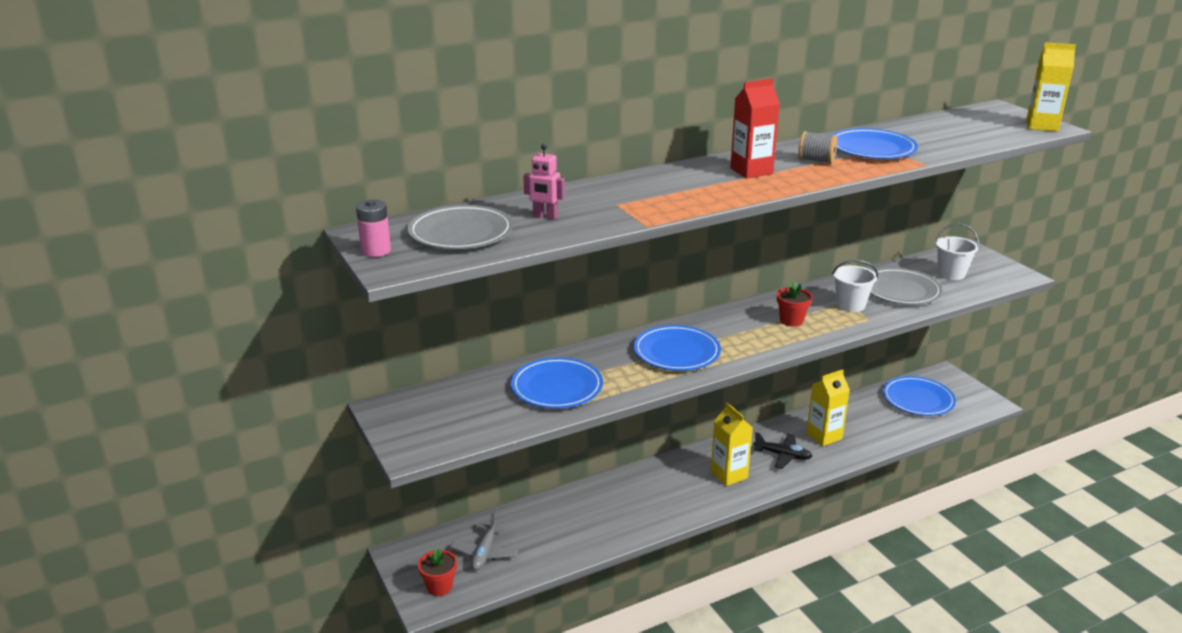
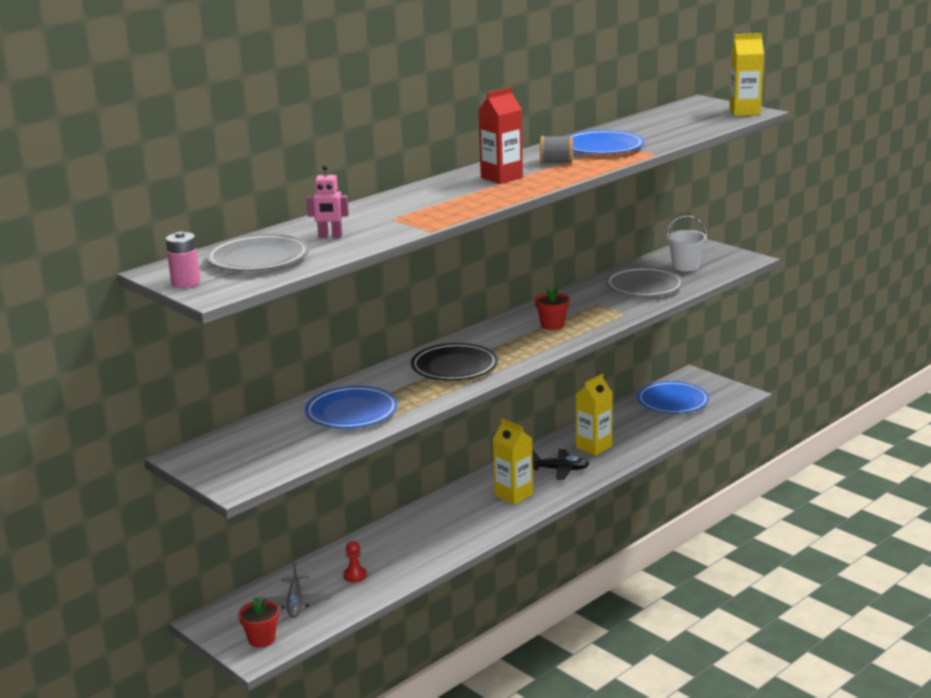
camera: 15 degrees left, 5 degrees down
blue plate [634,325,721,371] -> black plate [411,343,498,381]
white bucket [832,260,878,312] -> none
none -> red pawn [343,541,367,582]

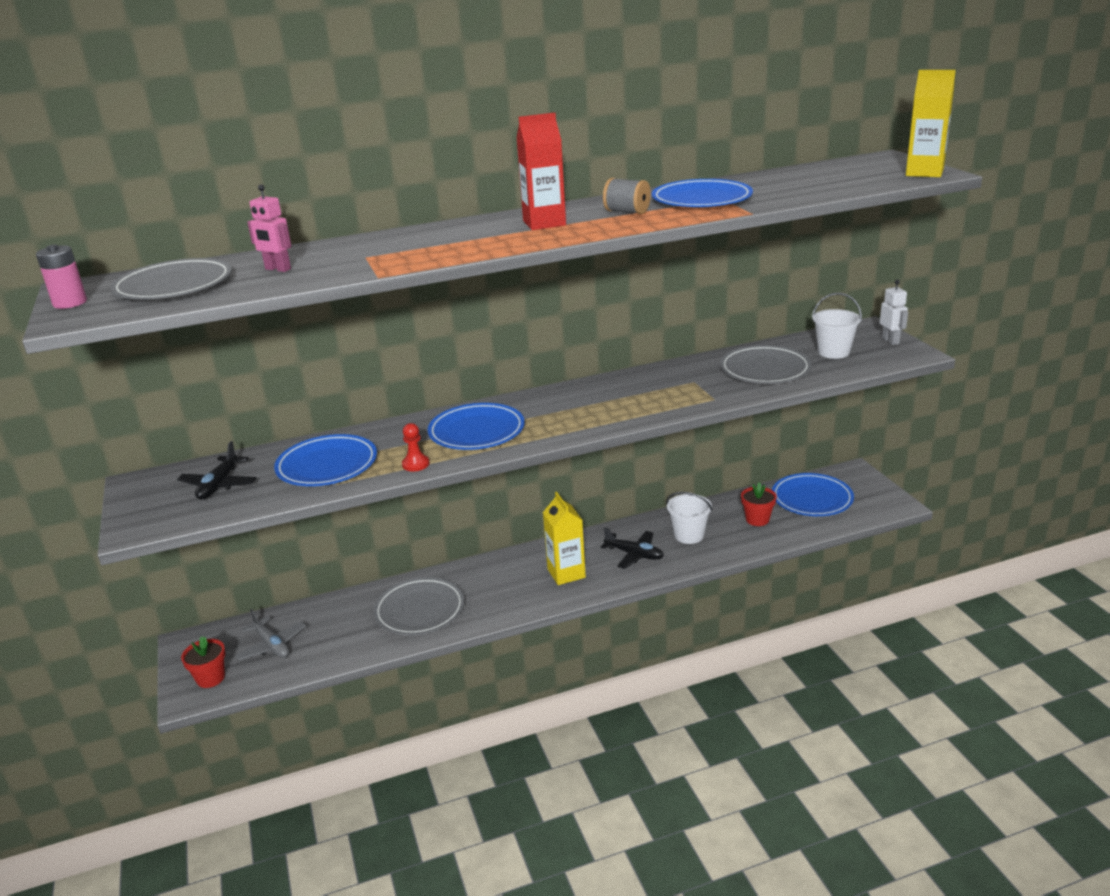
camera: 25 degrees right, 5 degrees up
grey plane [261,563,330,618] -> grey plane turned 60 degrees counterclockwise [235,609,306,660]
red pawn [343,541,367,582] -> red pawn moved to [402,423,429,472]
black plate [411,343,498,381] -> blue plate [428,403,525,450]
red flower pot [535,286,570,330] -> red flower pot moved to [741,482,777,526]
yellow carton [576,374,613,456] -> white bucket [666,492,712,544]
none -> black plane [177,441,256,500]
none -> grey plate [374,577,465,635]
none -> white robot [880,280,908,345]

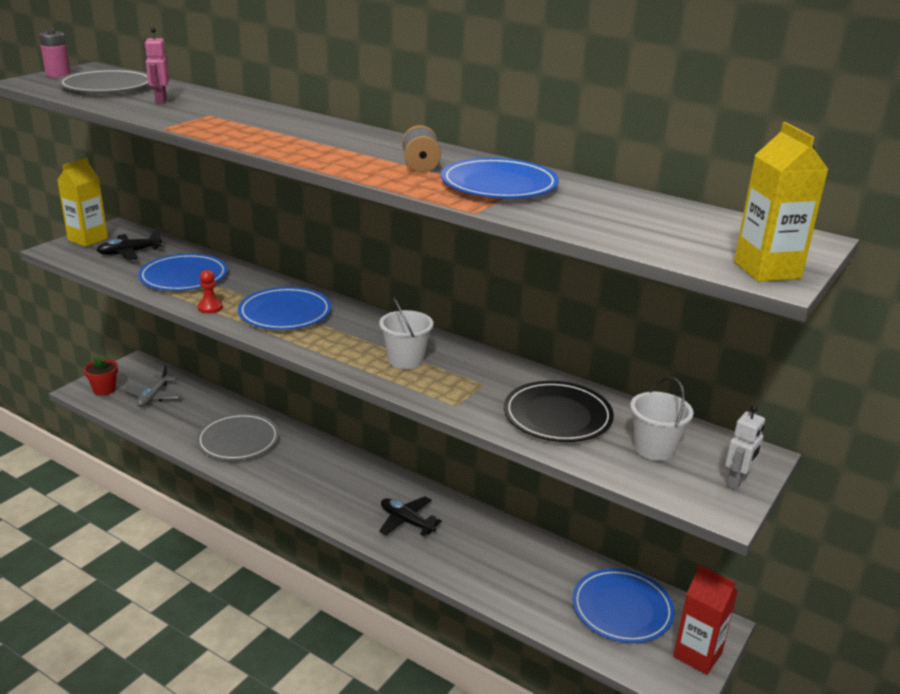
camera: 50 degrees right, 0 degrees up
red carton [516,113,566,230] -> red carton moved to [673,565,738,675]
yellow carton [543,492,586,585] -> yellow carton moved to [57,158,108,247]
black plane [601,527,664,569] -> black plane turned 135 degrees clockwise [379,496,442,536]
white bucket [666,492,712,544] -> white bucket moved to [379,297,433,369]
grey plate [720,345,811,384] -> black plate [504,381,614,442]
red flower pot [741,482,777,526] -> none

